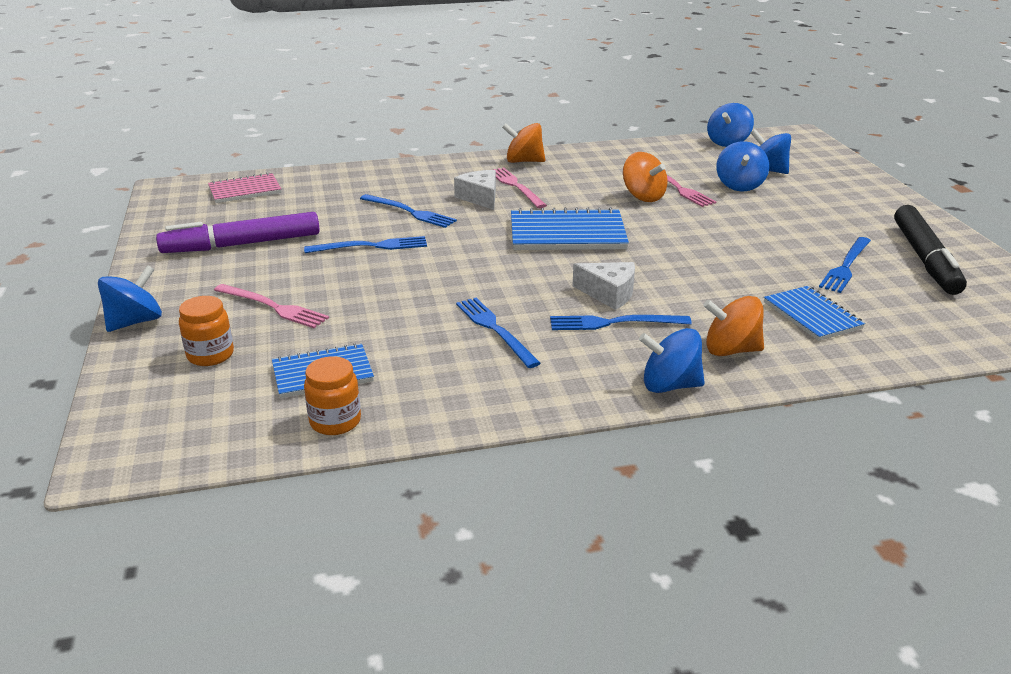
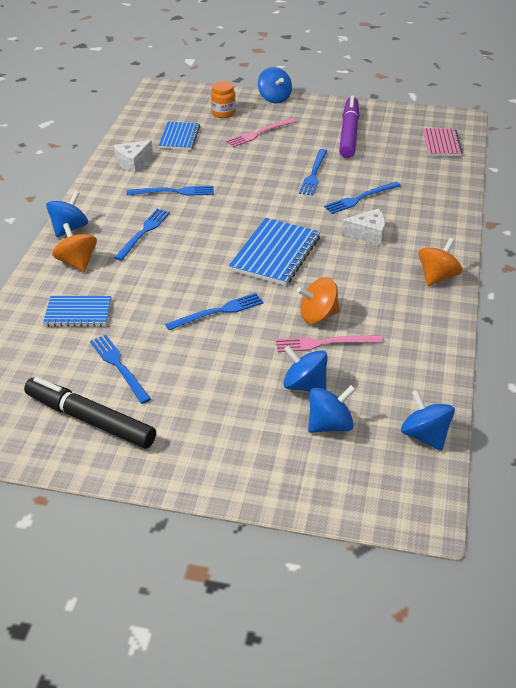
camera: 115 degrees right, 10 degrees up
orange jar [304,356,361,435] -> none
pink fork [493,167,547,208] -> none
white cheese [572,262,635,310] -> white cheese moved to [114,140,153,173]
orange spinning top [703,296,764,356] -> orange spinning top turned 60 degrees counterclockwise [52,223,97,272]
none -> blue fork [165,293,264,330]

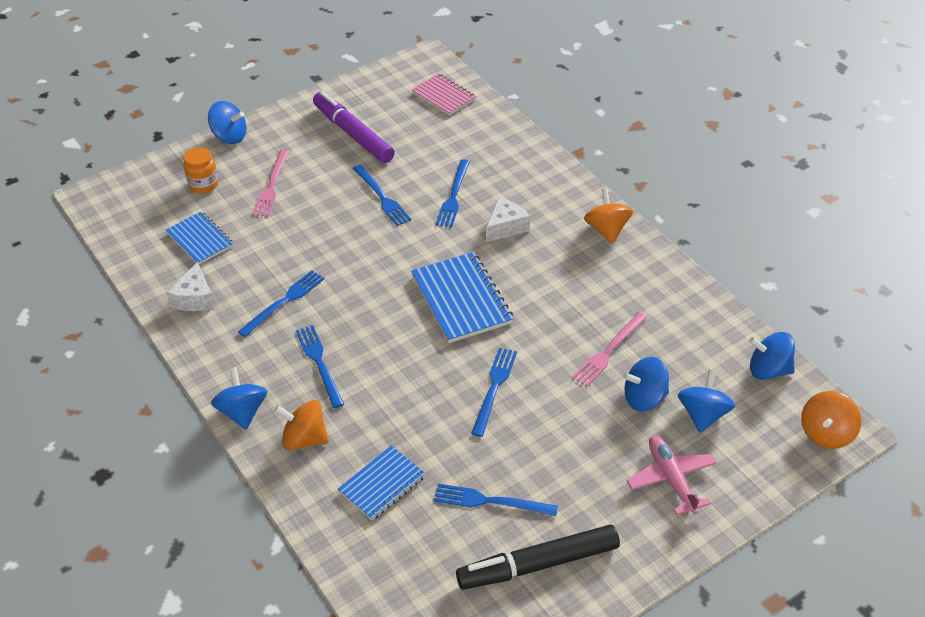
camera: 45 degrees left, 5 degrees up
orange spinning top [297,277,340,324] -> orange spinning top moved to [801,391,862,449]
none -> pink plane [627,436,717,515]

